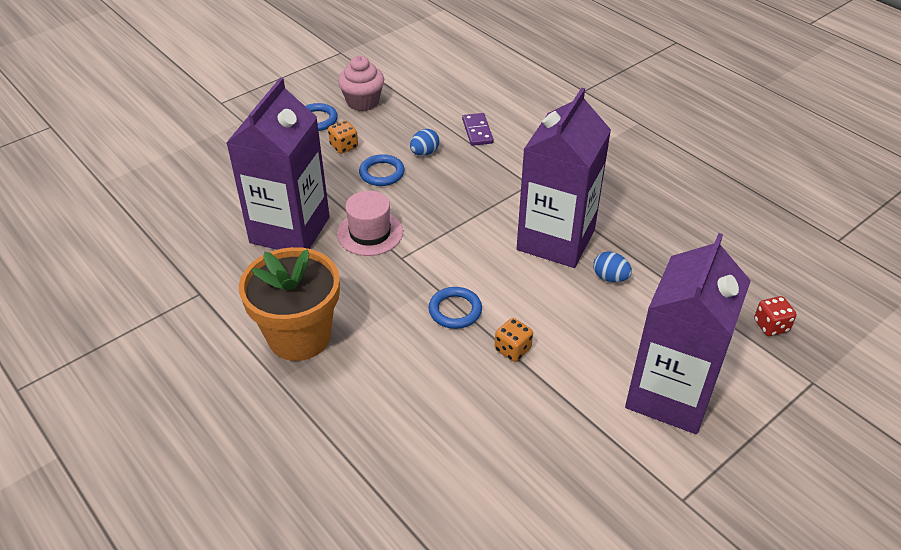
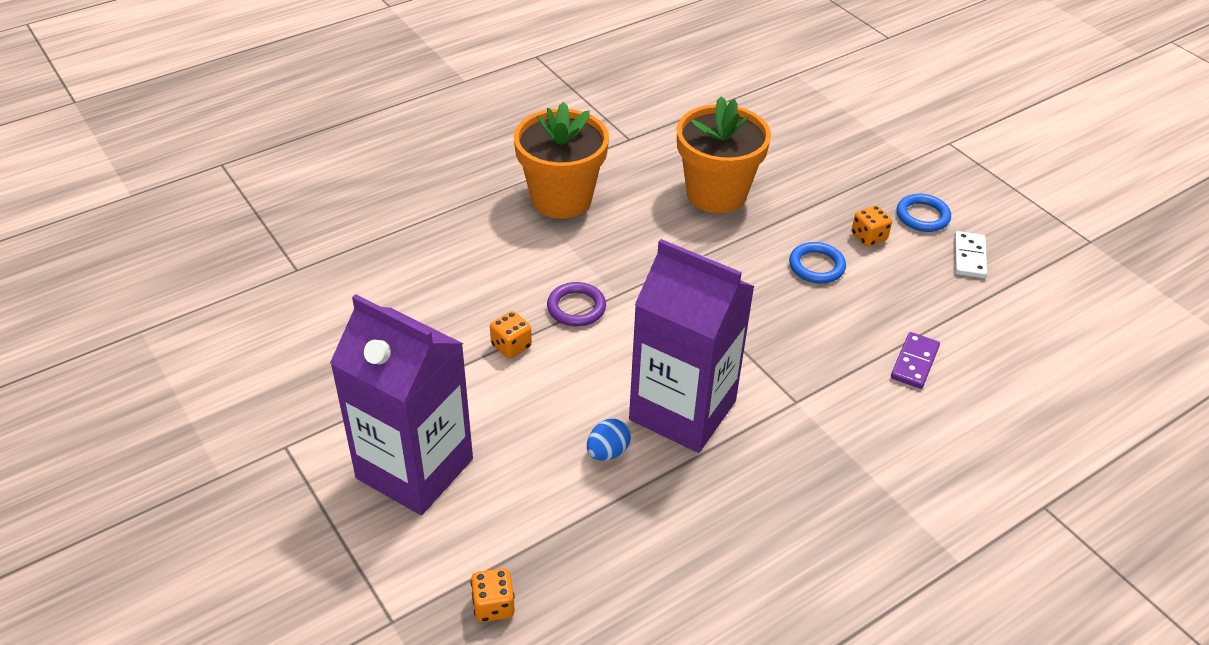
camera: 95 degrees right, 0 degrees up
purple carton [226,78,330,250] -> orange flower pot [677,96,771,213]
pink hat [337,191,403,256] -> none
pink cupcake [338,56,384,111] -> white domino [955,231,987,278]
blue egg [410,129,440,156] -> none
blue ring [429,287,482,329] -> purple ring [547,282,606,326]
purple domino [462,113,494,146] -> purple domino turned 60 degrees counterclockwise [891,332,940,389]
red dice [754,296,796,336] -> orange dice [471,568,515,622]

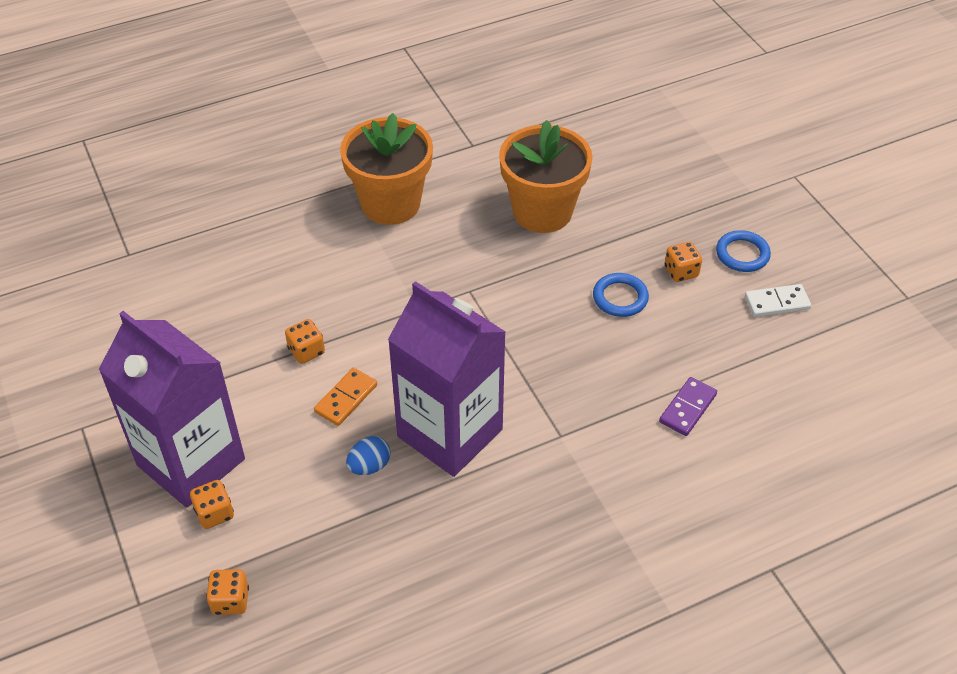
camera: 10 degrees right, 5 degrees up
purple ring [547,282,606,326] -> none
white domino [955,231,987,278] -> white domino turned 60 degrees clockwise [745,284,811,317]
none -> orange dice [190,480,234,529]
none -> orange domino [314,368,377,426]

